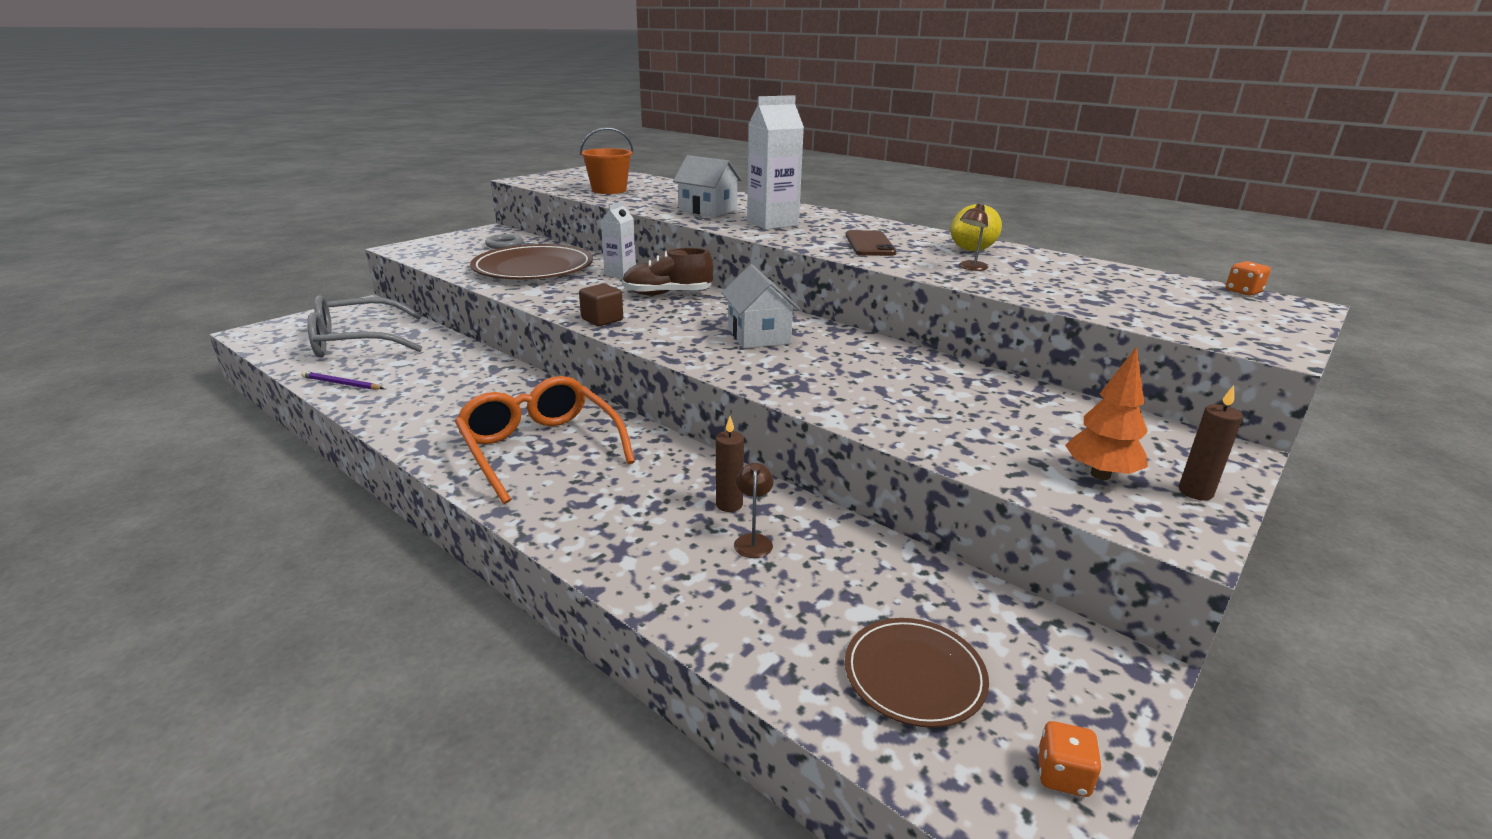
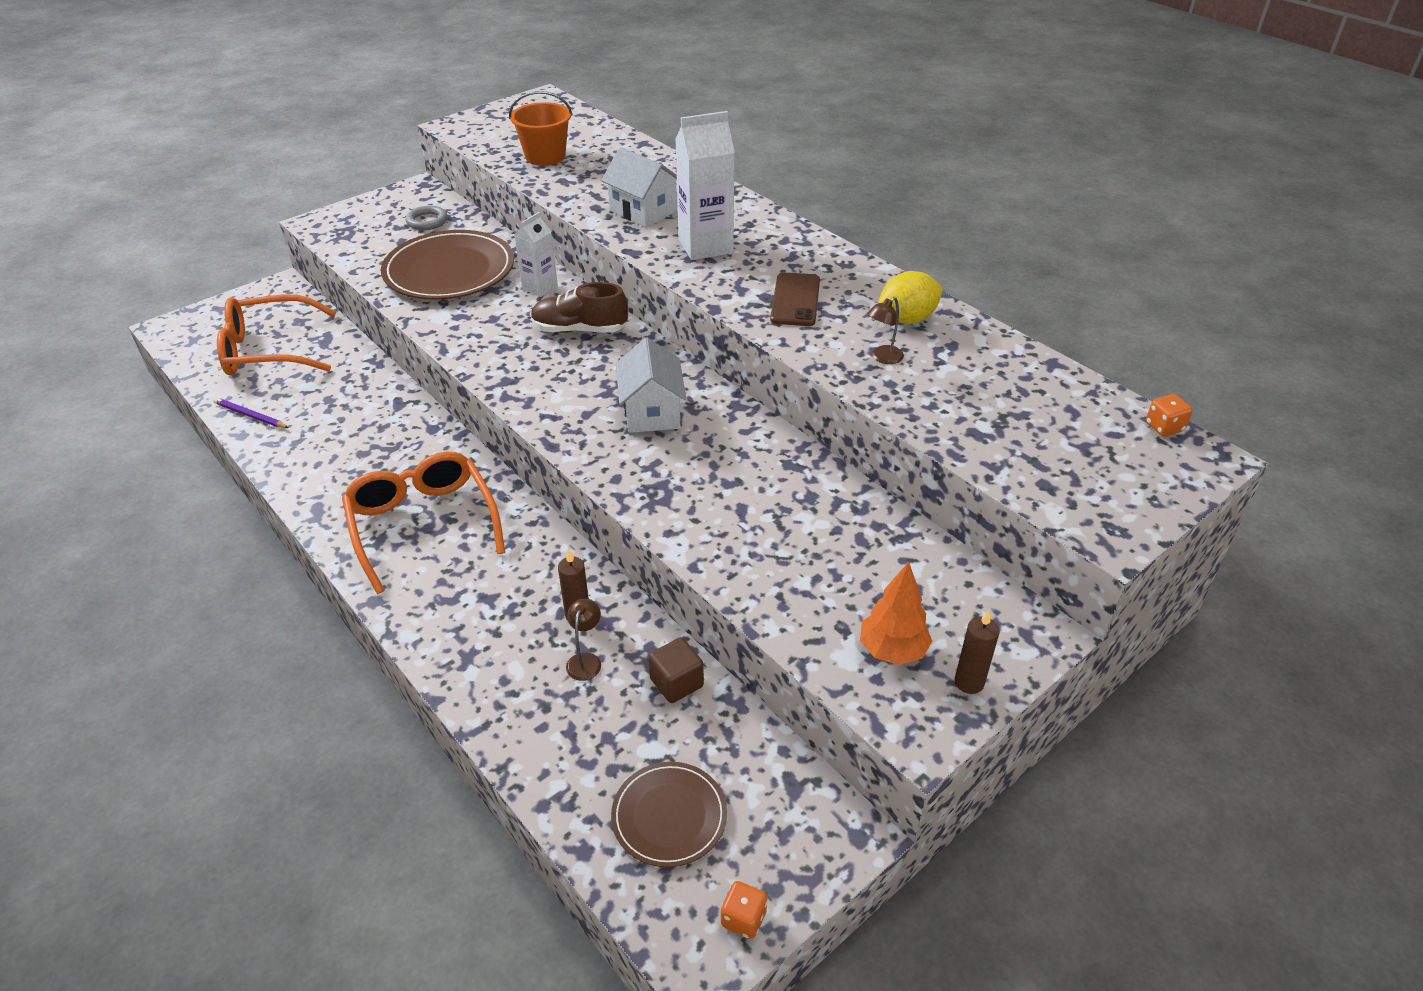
camera: 10 degrees right, 15 degrees up
grey glasses [307,295,422,358] -> orange glasses [217,294,337,376]
brown cube [579,284,623,326] -> brown cube moved to [648,637,704,703]

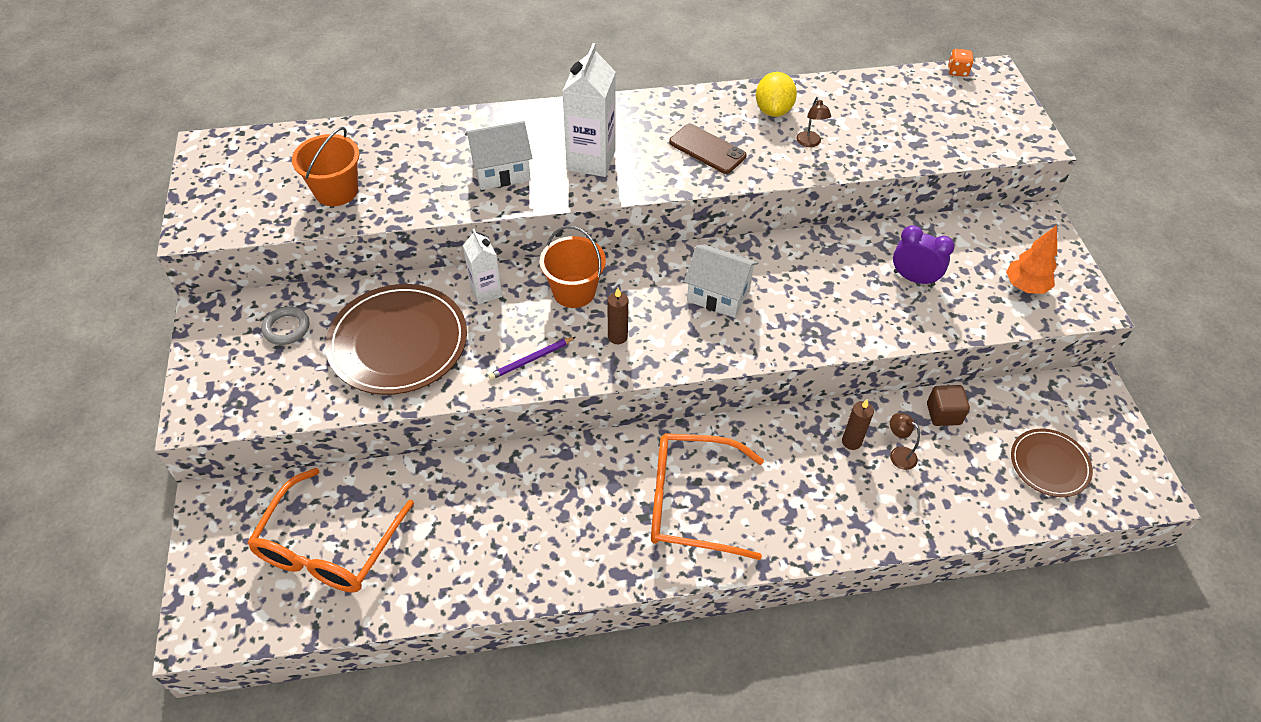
camera: 60 degrees left, 10 degrees up
purple pencil [213,397,289,428] -> purple pencil moved to [488,337,576,380]
brown shoe [531,282,628,333] -> orange bucket [540,226,606,308]
orange dice [721,881,768,939] -> none
brown candle [955,610,1000,694] -> brown candle moved to [607,288,628,344]
none -> purple clock [893,225,955,286]

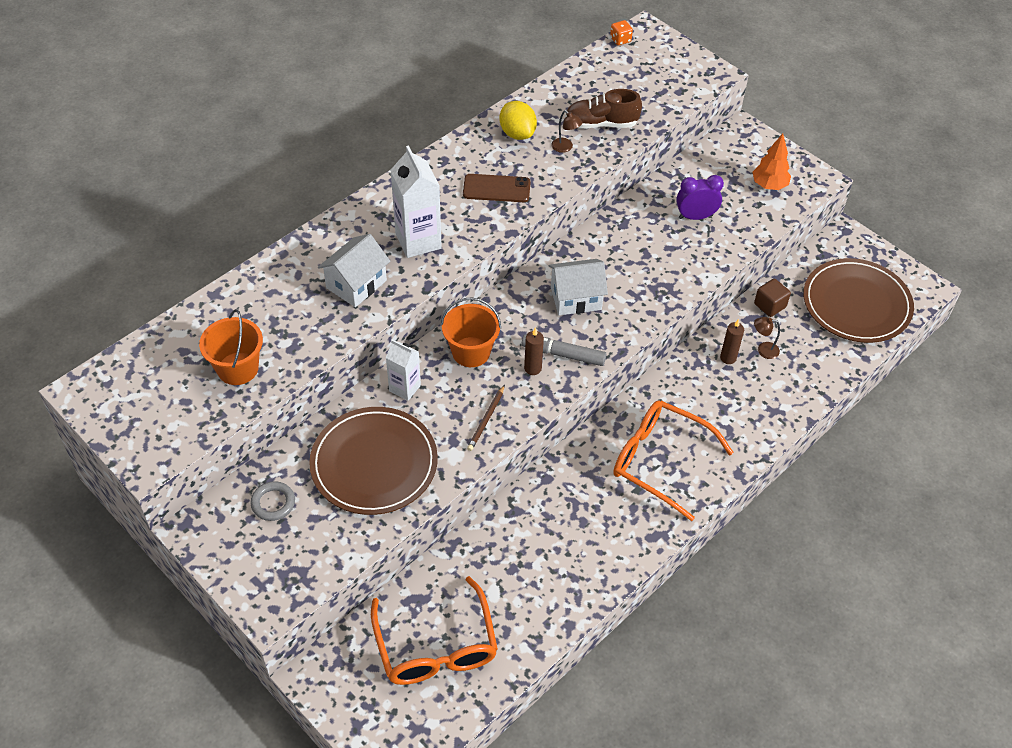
camera: 35 degrees left, 0 degrees up
purple pencil [488,337,576,380] -> brown pencil [467,385,505,451]
orange glasses [651,433,764,560] -> orange glasses turned 60 degrees clockwise [613,401,734,521]
brown plate [1011,429,1093,497] -> brown plate [803,258,914,343], size x1.77
none -> grey marker [522,334,606,366]
none -> brown shoe [565,89,642,129]

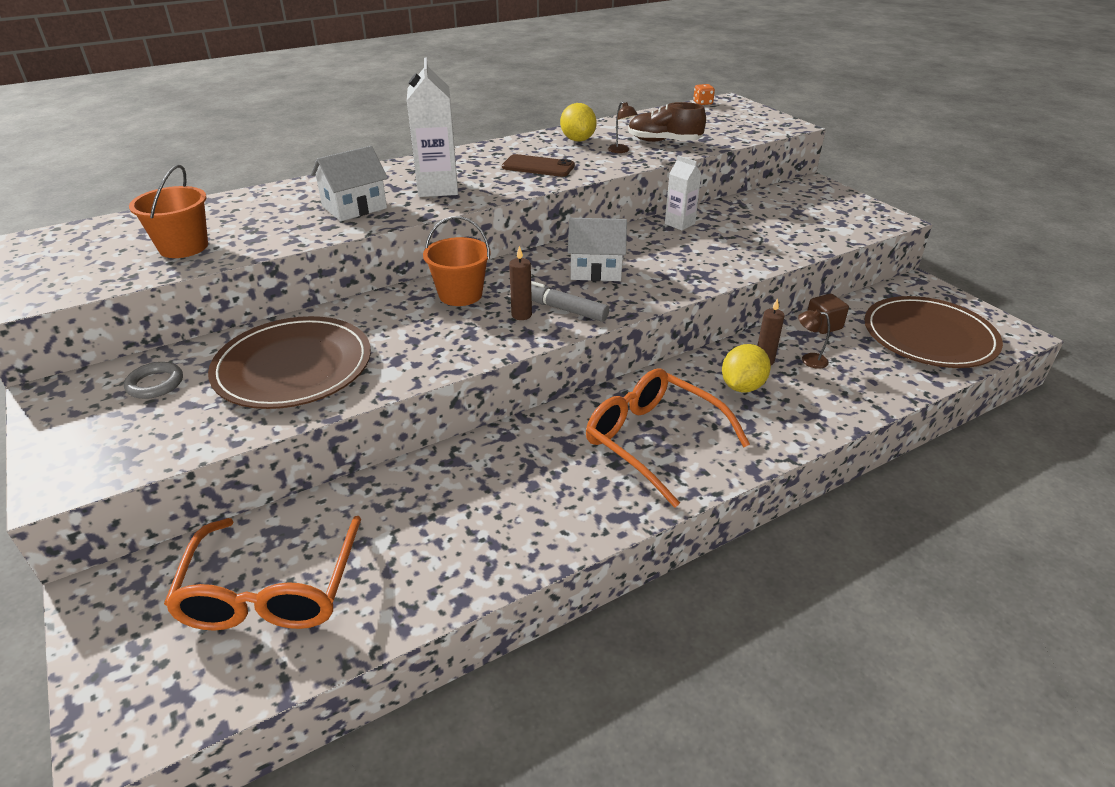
camera: 15 degrees right, 15 degrees down
white carton [386,339,421,401] -> white carton moved to [665,155,701,231]
brown pencil [467,385,505,451] -> none
purple clock [676,175,724,220] -> none
orange tree [752,133,791,190] -> none
none -> yellow lemon [722,344,771,393]

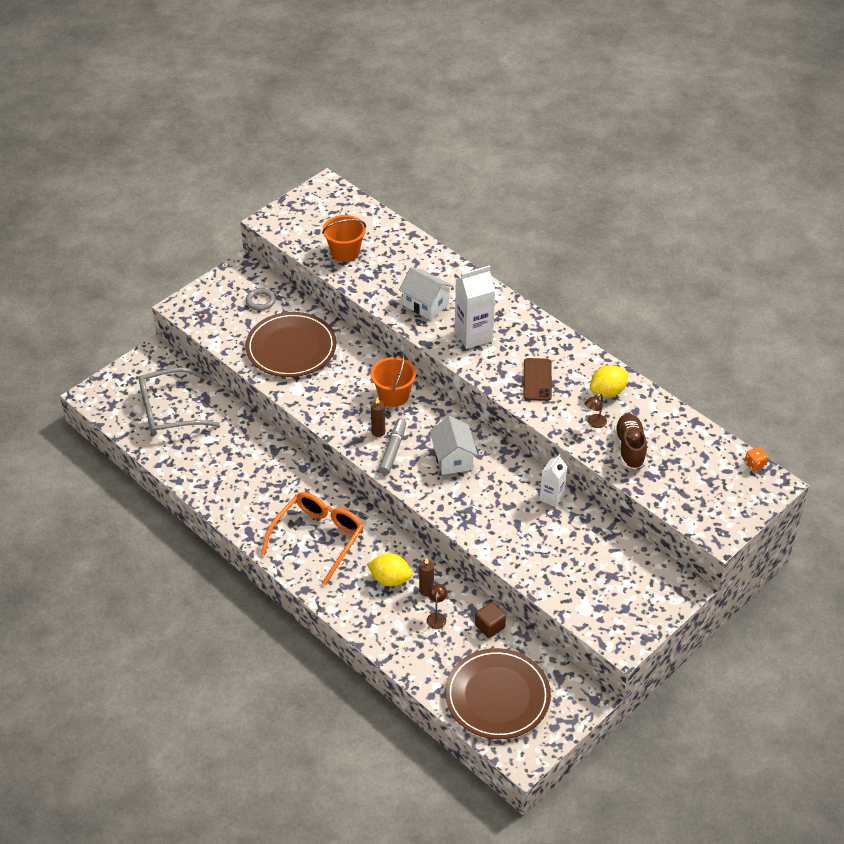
camera: 75 degrees right, 10 degrees up
orange glasses [164,516,361,631] -> grey glasses [139,367,220,435]

